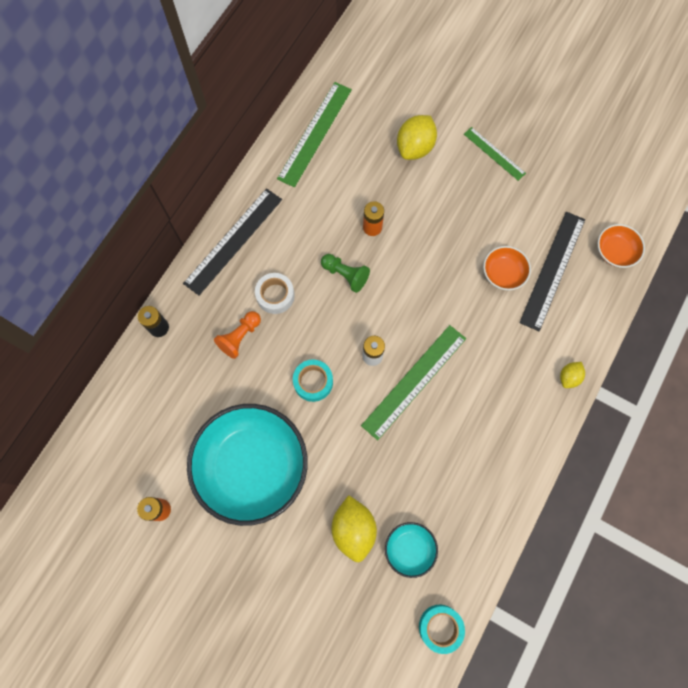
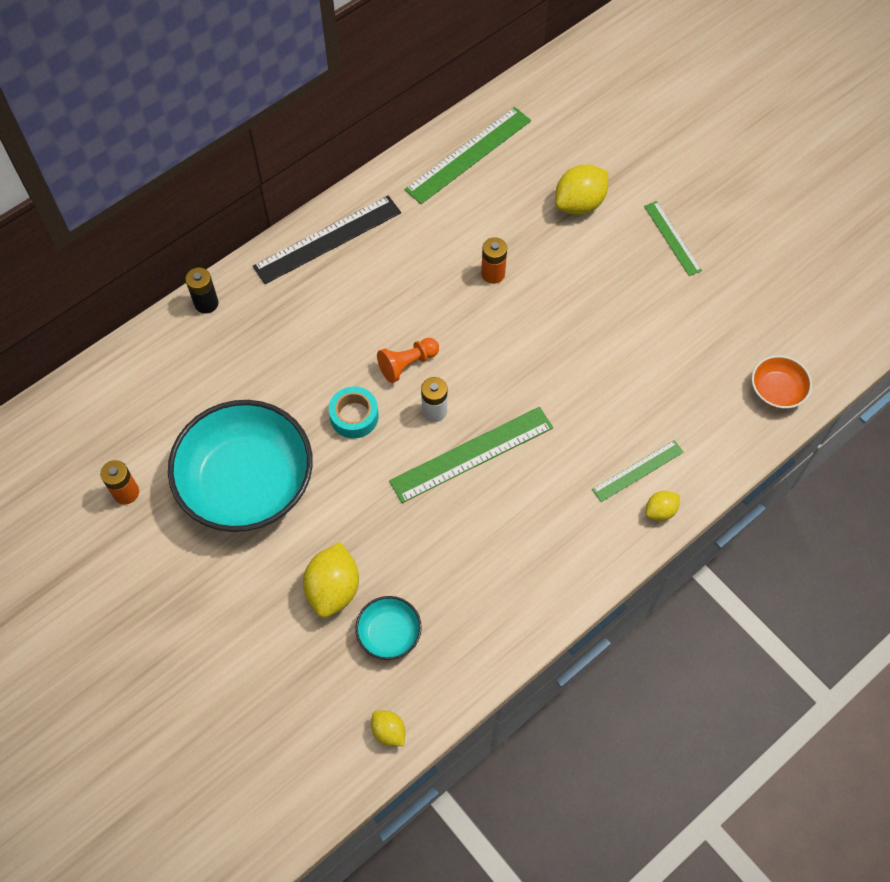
camera: 20 degrees right, 10 degrees down
orange pawn [214,311,261,359] -> orange pawn moved to [377,338,439,383]
white tape [255,273,295,314] -> none
green pawn [321,254,370,293] -> none
turquoise tape [419,605,465,654] -> yellow lemon [371,711,405,746]
orange bowl [483,246,531,290] -> none
black ruler [519,212,585,331] -> none
none -> green ruler [592,440,684,502]

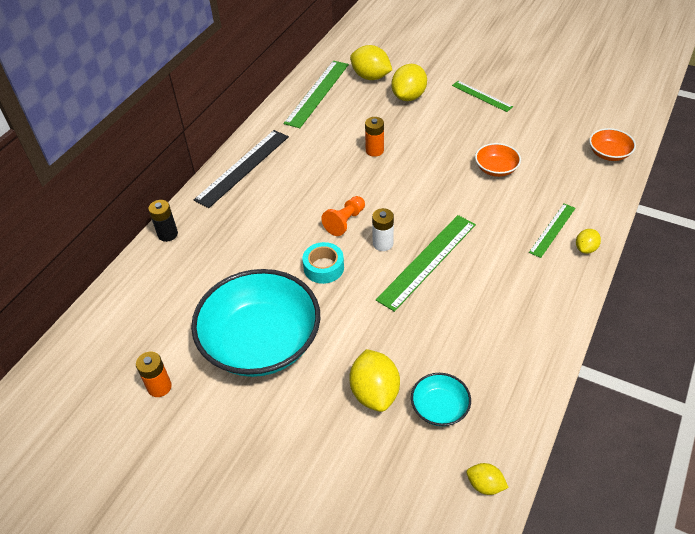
camera: 20 degrees left, 15 degrees down
none -> yellow lemon [350,45,392,80]
none -> orange bowl [475,143,521,177]

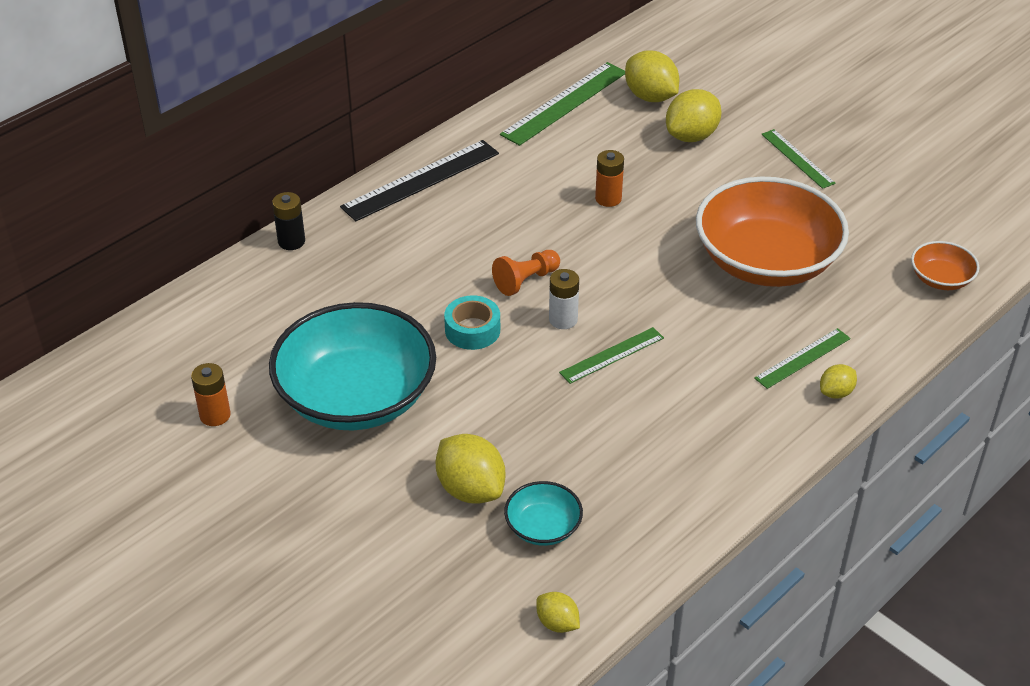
camera: 15 degrees right, 5 degrees down
yellow lemon [349,349,400,412] -> yellow lemon turned 45 degrees counterclockwise [436,434,505,504]
green ruler [376,215,476,312] -> green ruler [559,327,664,384], size x0.59
orange bowl [475,143,521,177] -> orange bowl [696,177,849,287], size x2.27

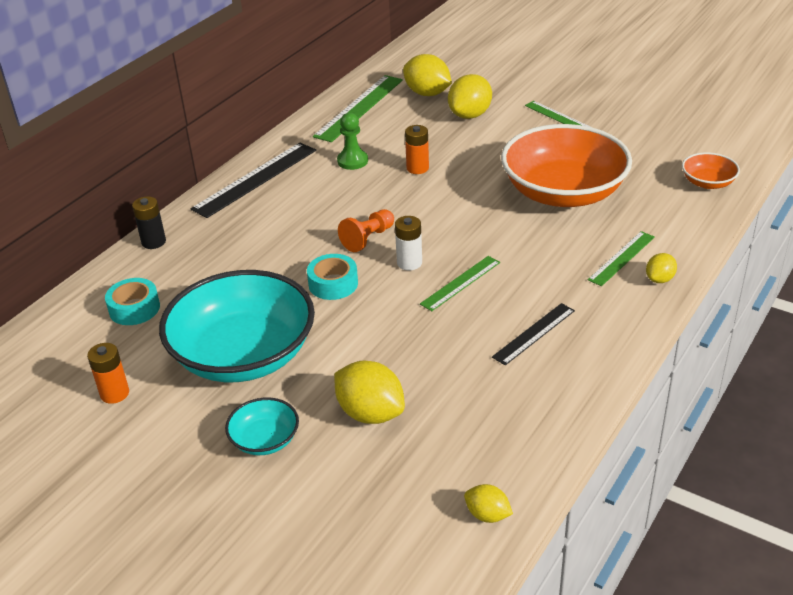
camera: 10 degrees left, 5 degrees down
turquoise bowl [504,481,583,546] -> turquoise bowl moved to [225,397,299,455]
none -> turquoise tape [105,278,160,325]
none -> green pawn [337,113,368,170]
none -> black ruler [492,303,575,365]

